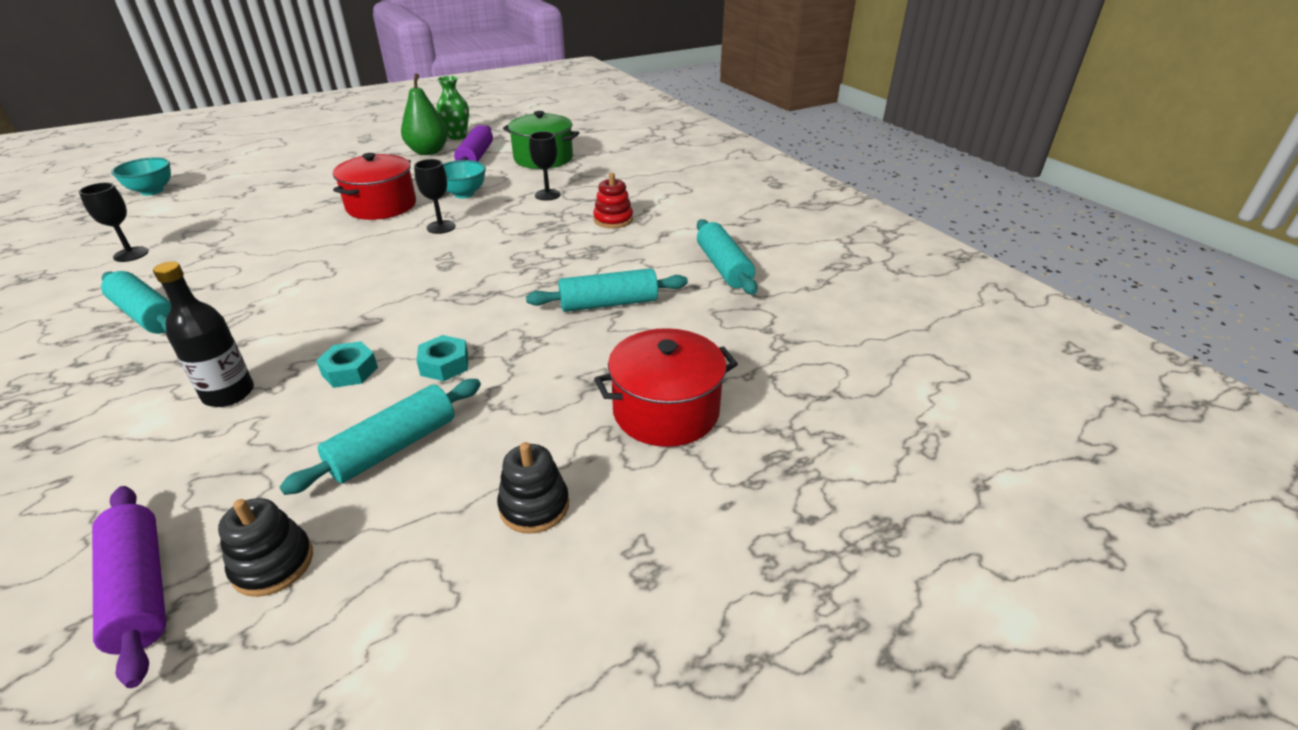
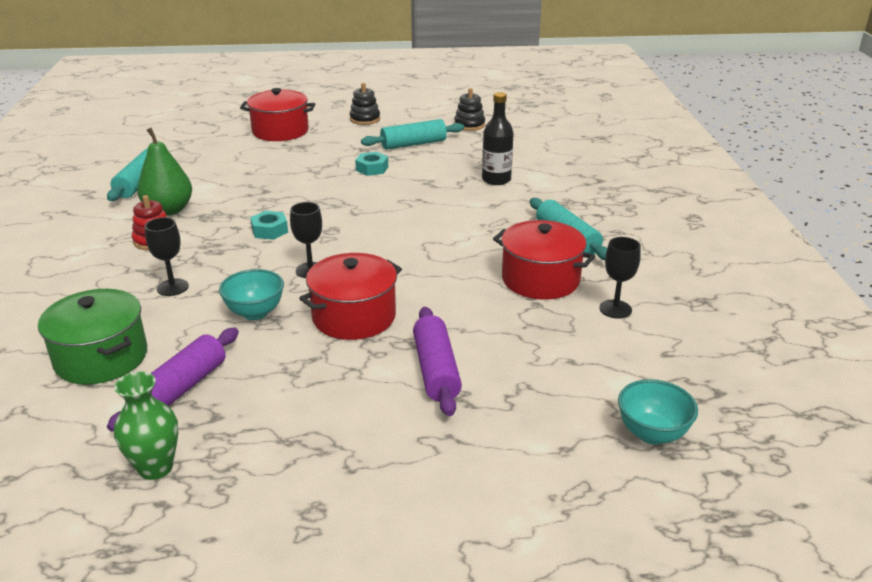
camera: 155 degrees left, 5 degrees down
purple rolling pin [92,486,166,688] -> purple rolling pin moved to [413,307,462,416]
turquoise nut [316,341,378,388] -> turquoise nut moved to [250,211,288,240]
green pear [401,73,448,155] -> green pear moved to [137,128,192,216]
turquoise rolling pin [526,268,688,312] -> none
none -> red pot [493,220,595,300]

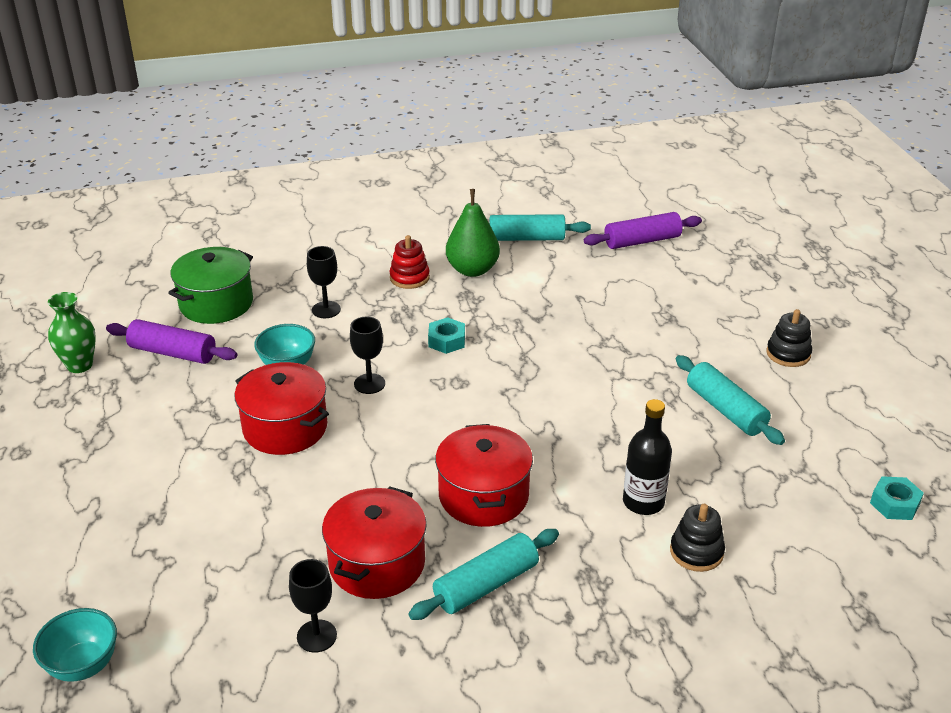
camera: 80 degrees right, 5 degrees up
red pot [240,88,315,141] -> red pot moved to [435,424,533,527]
turquoise nut [355,152,388,176] -> turquoise nut moved to [870,476,924,520]
purple rolling pin [413,307,462,416] -> purple rolling pin moved to [584,212,702,249]
black stacking toy [454,88,485,131] -> black stacking toy moved to [670,504,725,572]

